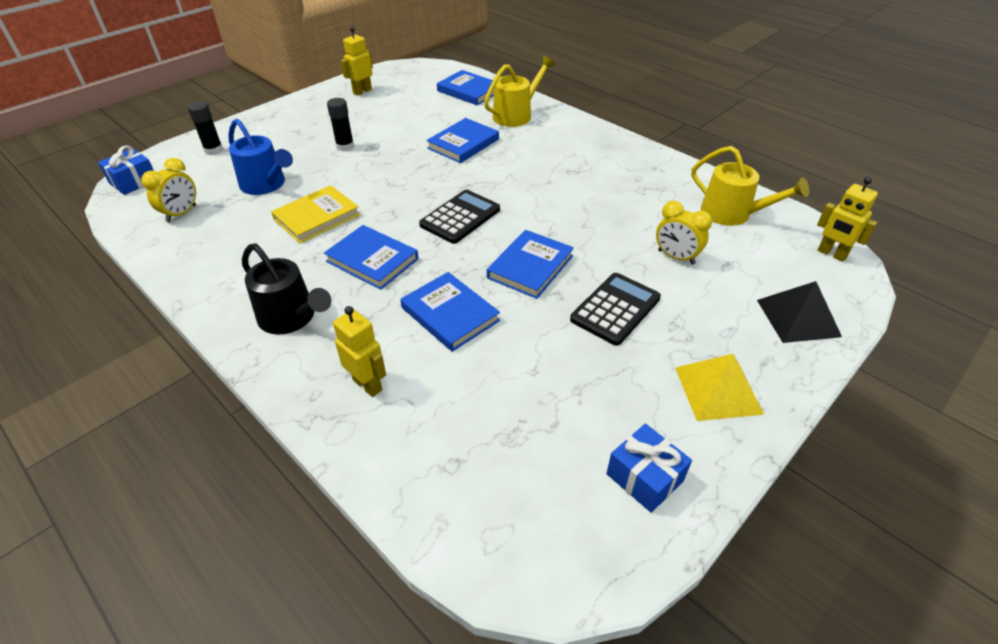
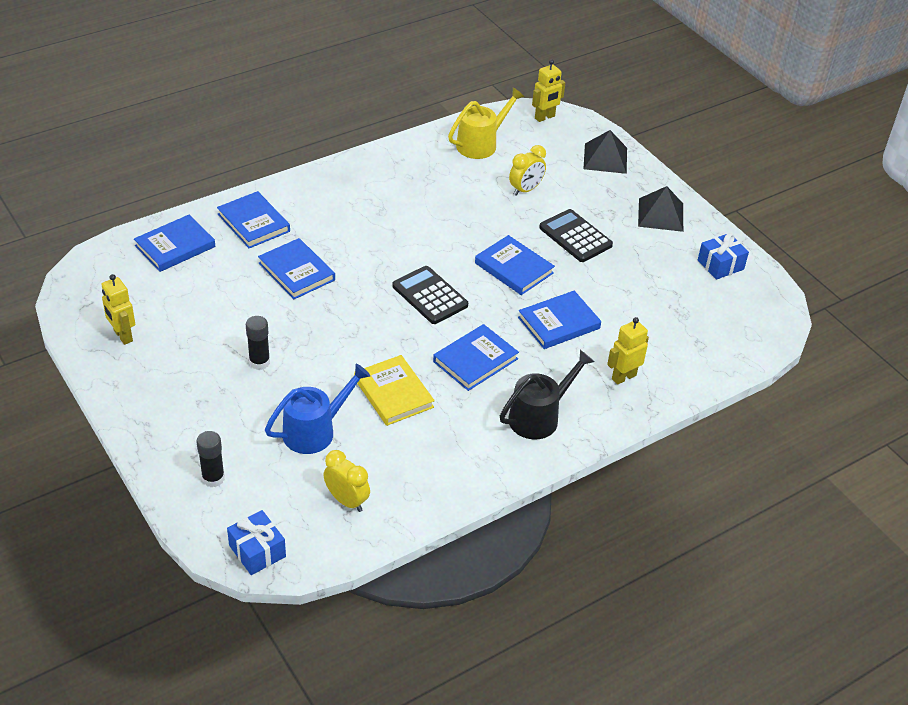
camera: 80 degrees left, 0 degrees up
yellow watering can [484,56,555,127] -> blue book [217,191,290,248]
yellow pyramid [675,354,765,421] -> black pyramid [638,186,683,232]

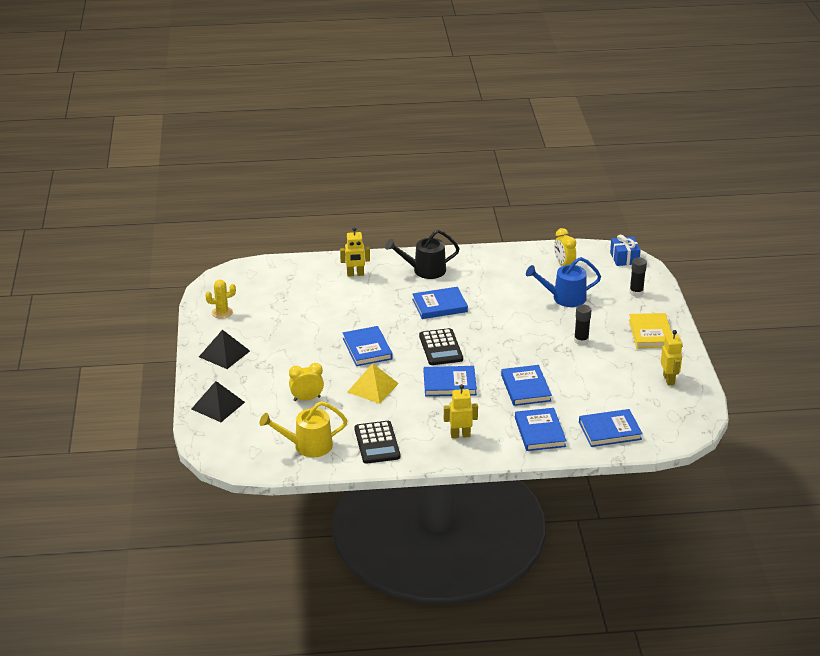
camera: 150 degrees left, 10 degrees down
yellow book [354,355,435,426] -> yellow book moved to [629,313,672,348]
blue book [518,291,601,349] -> blue book moved to [424,366,477,396]
yellow robot [532,59,565,122] -> yellow robot moved to [444,384,478,438]
black calculator [539,209,613,262] -> black calculator moved to [354,421,400,464]
blue gift [698,233,749,280] -> yellow cactus [205,280,236,319]
none -> yellow pyramid [348,363,399,404]

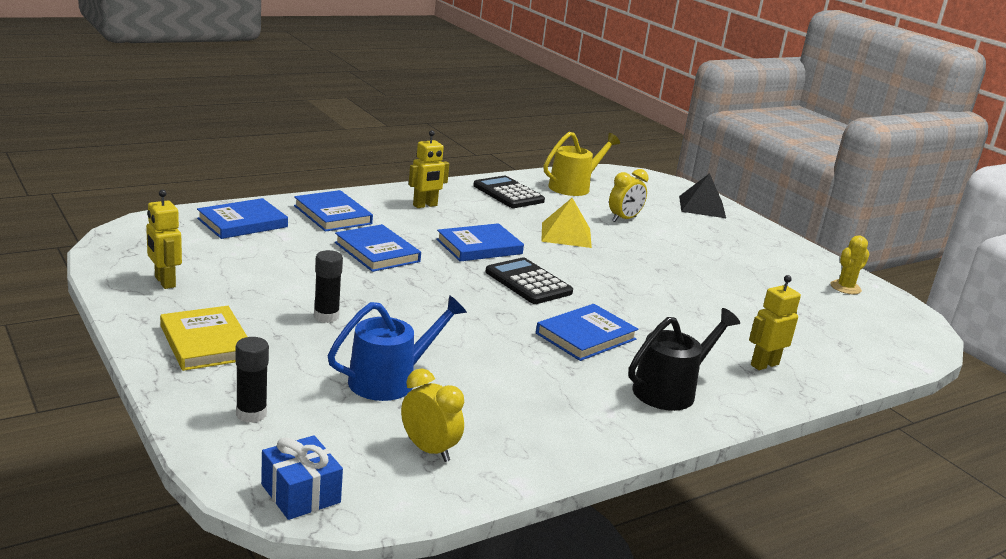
camera: 150 degrees right, 10 degrees down
black pyramid [199,330,250,369] -> none
blue book [342,326,393,366] -> none

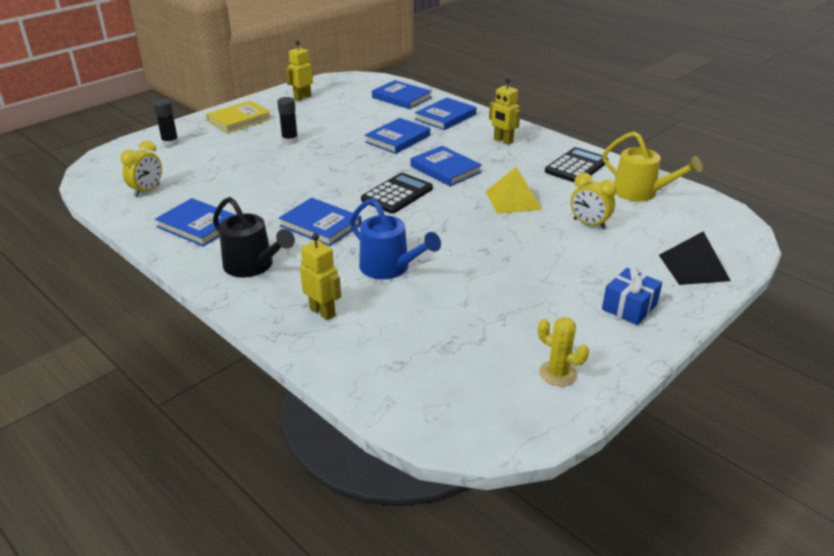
camera: 80 degrees right, 10 degrees up
blue gift [261,435,343,520] -> blue gift moved to [602,266,662,325]
blue watering can [328,295,467,401] -> blue watering can moved to [349,198,441,279]
none -> blue book [155,198,236,247]

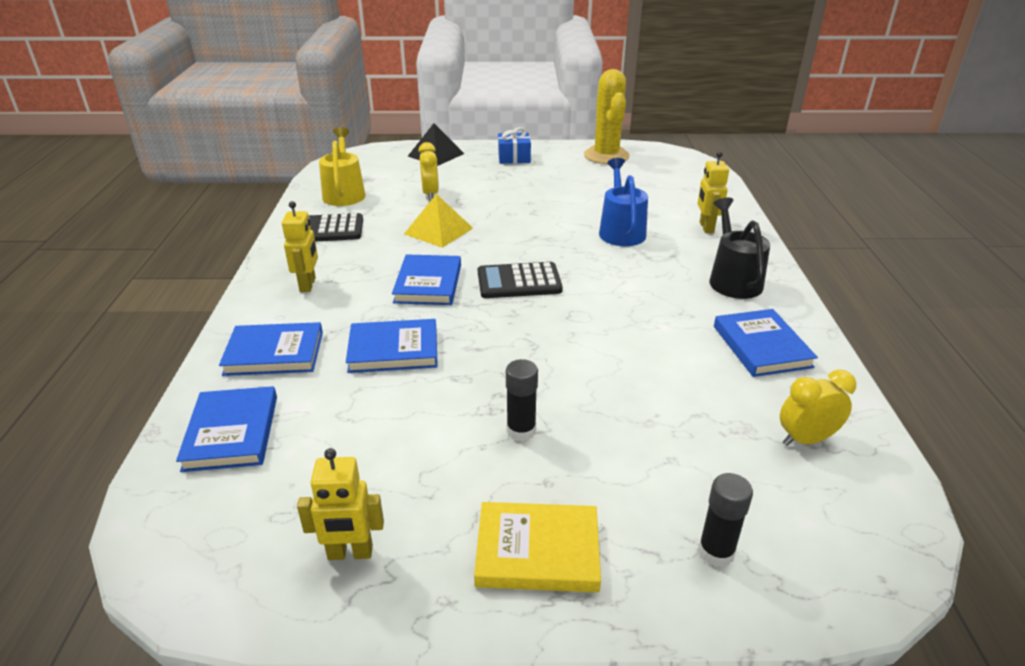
camera: 135 degrees left, 0 degrees up
blue book [279,198,361,246] -> none
yellow cactus [538,317,589,386] -> yellow cactus [584,69,630,164], size x1.90

